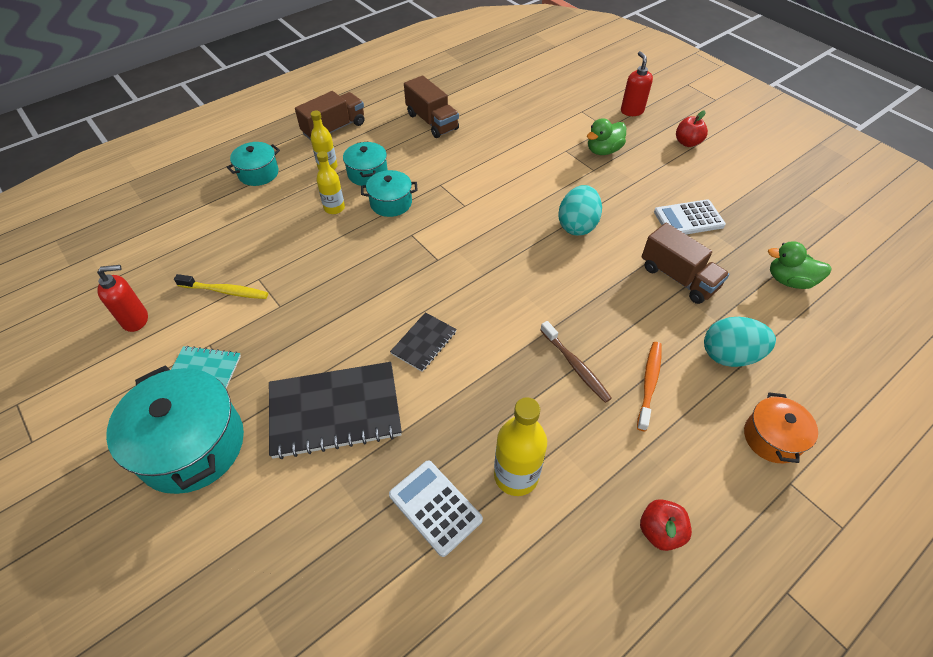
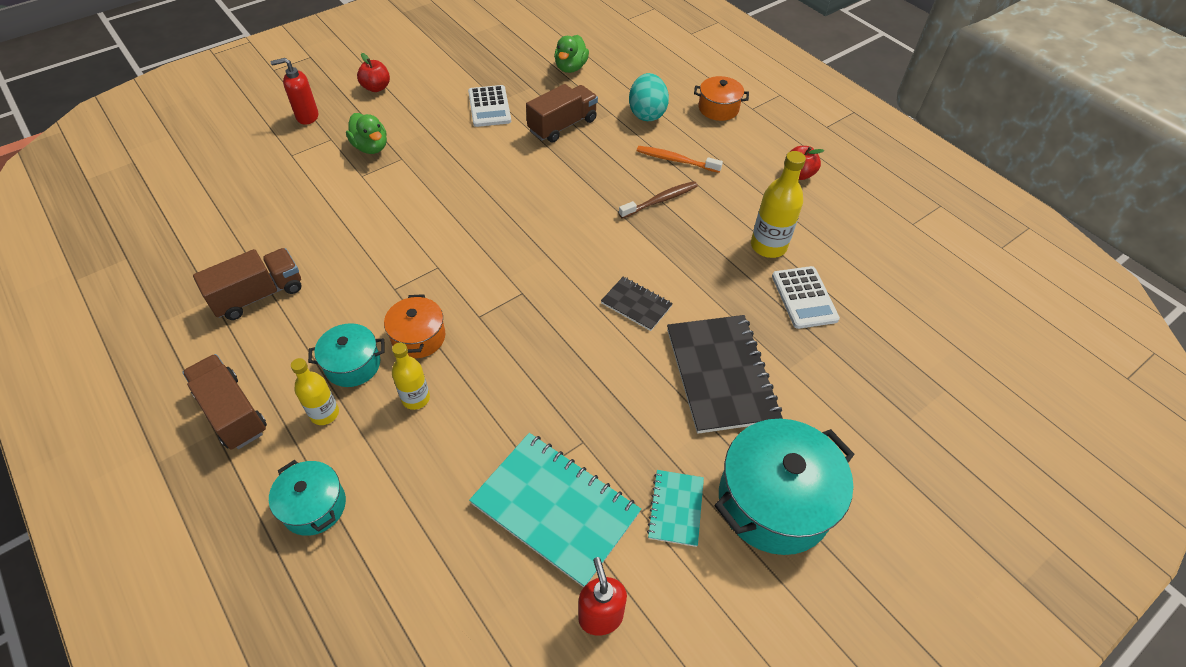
camera: 90 degrees left, 0 degrees up
yellow toothbrush [174,274,268,299] -> turquoise notebook [469,433,641,588]
turquoise pot [361,170,418,217] -> orange pot [384,294,445,358]
white calculator [389,460,483,557] -> white calculator turned 60 degrees counterclockwise [772,266,840,329]
turquoise egg [559,185,602,236] -> none

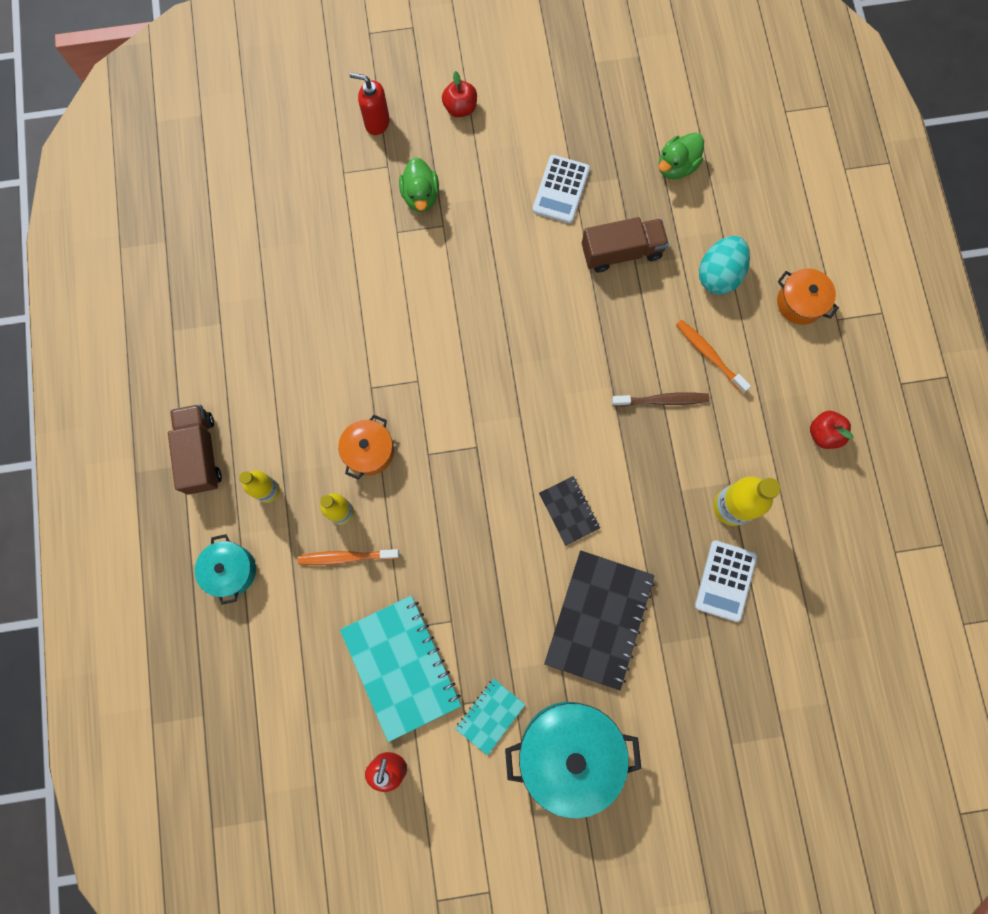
camera: 30 degrees right, 25 degrees up
brown truck [193,248,301,320] -> none
turquoise pot [308,323,385,387] -> none
none -> orange toothbrush [298,549,400,565]

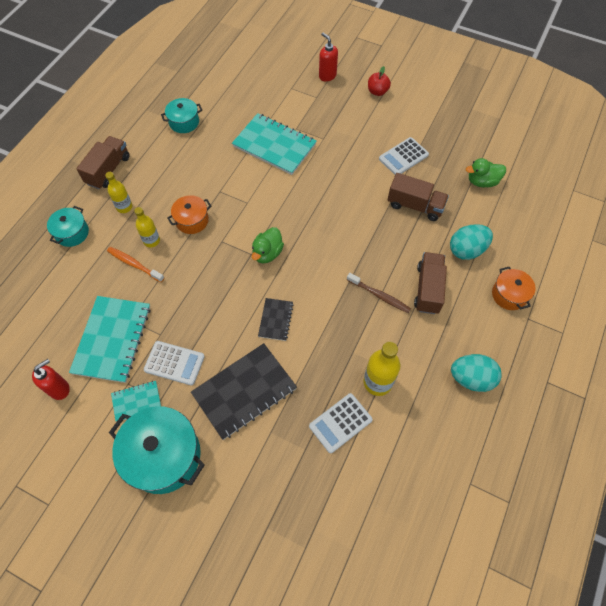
camera: 35 degrees right, 15 degrees down
green duck [399,157,439,212] -> green duck moved to [252,227,284,263]
orange toothbrush [676,320,751,393] -> brown truck [414,252,447,314]
red apple [810,411,853,449] -> turquoise egg [451,354,502,392]
none -> white calculator [144,341,205,385]
none -> turquoise pot [161,98,202,133]
none -> turquoise notebook [232,113,317,175]

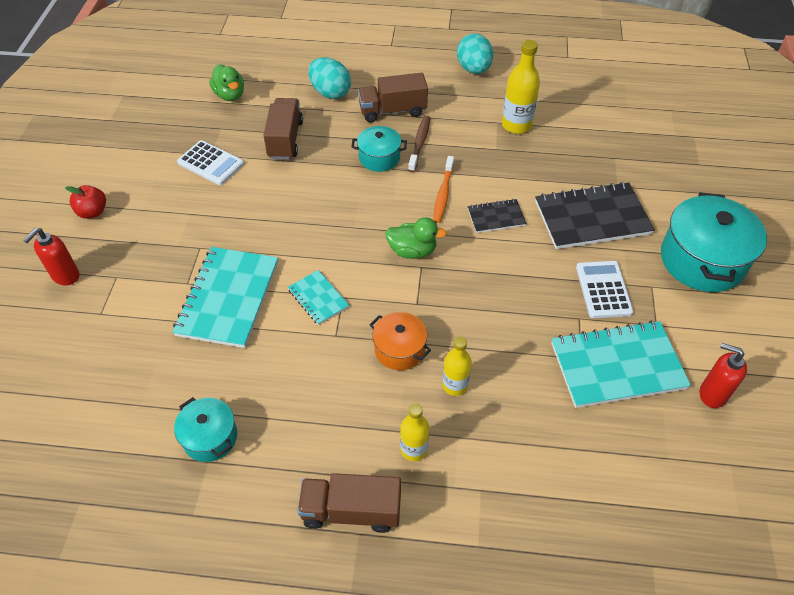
camera: 110 degrees left, 10 degrees down
turquoise pot [47,206,89,247] -> turquoise pot moved to [351,126,407,172]
orange toothbrush [107,247,164,282] -> orange toothbrush moved to [433,156,454,223]
turquoise notebook [111,381,161,422] -> turquoise notebook moved to [288,270,349,325]
black notebook [191,343,297,440] -> black notebook turned 45 degrees counterclockwise [535,182,655,249]
white calculator [309,393,373,453] -> none
orange pot [492,267,536,310] -> none

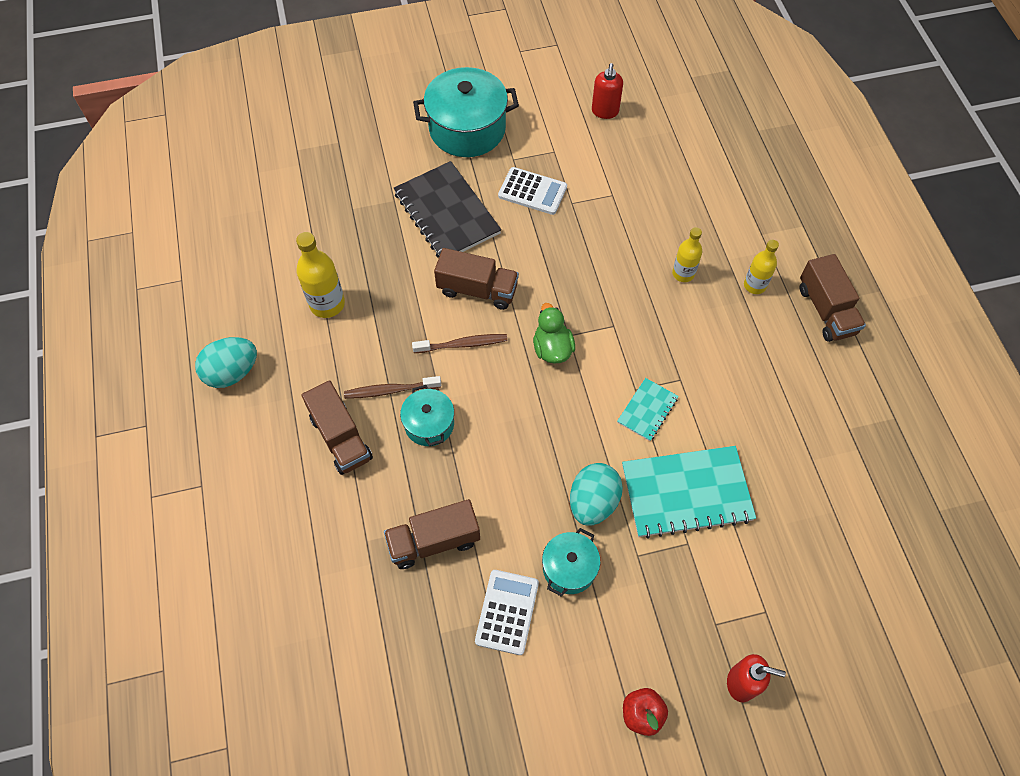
camera: 110 degrees left, 10 degrees up
turquoise pot [174,397,237,462] -> turquoise pot moved to [542,528,600,597]
green duck [209,64,244,101] -> none
turquoise egg [308,57,351,99] -> turquoise egg moved to [570,463,623,526]
orange pot [369,312,431,370] -> none
orange toothbrush [433,156,454,223] -> brown toothbrush [412,334,507,353]
black notebook [468,199,527,233] -> brown truck [434,248,519,310]
turquoise notebook [551,320,691,408] -> none
white calculator [576,261,634,318] -> white calculator turned 135 degrees counterclockwise [498,167,567,215]

